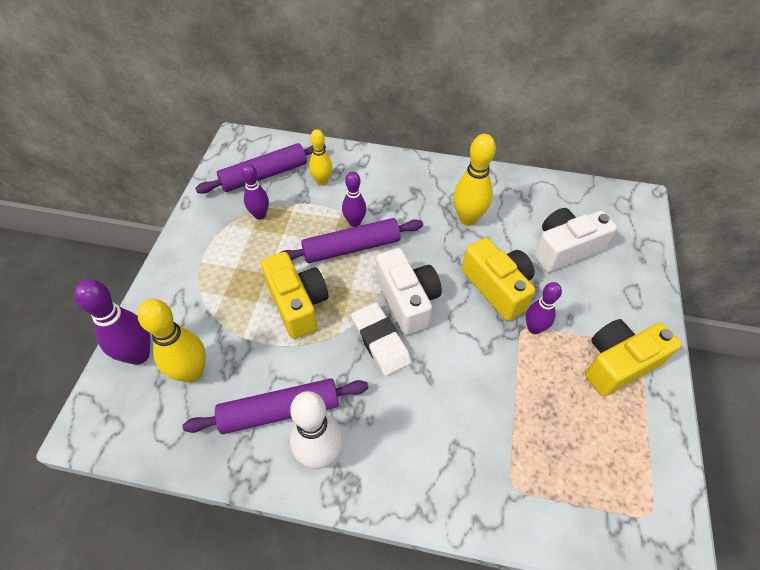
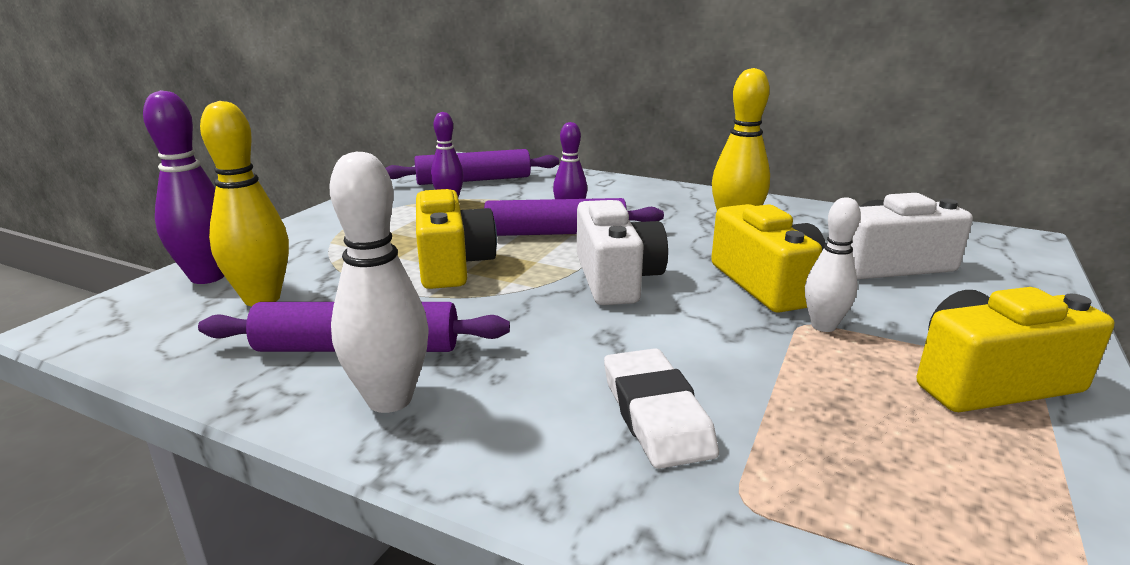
camera: 15 degrees right, 30 degrees down
yellow bowling pin [309,129,332,186] -> none
white eraser [351,302,411,376] -> white eraser moved to [604,348,719,469]
purple bowling pin [526,282,562,334] -> white bowling pin [805,197,861,332]

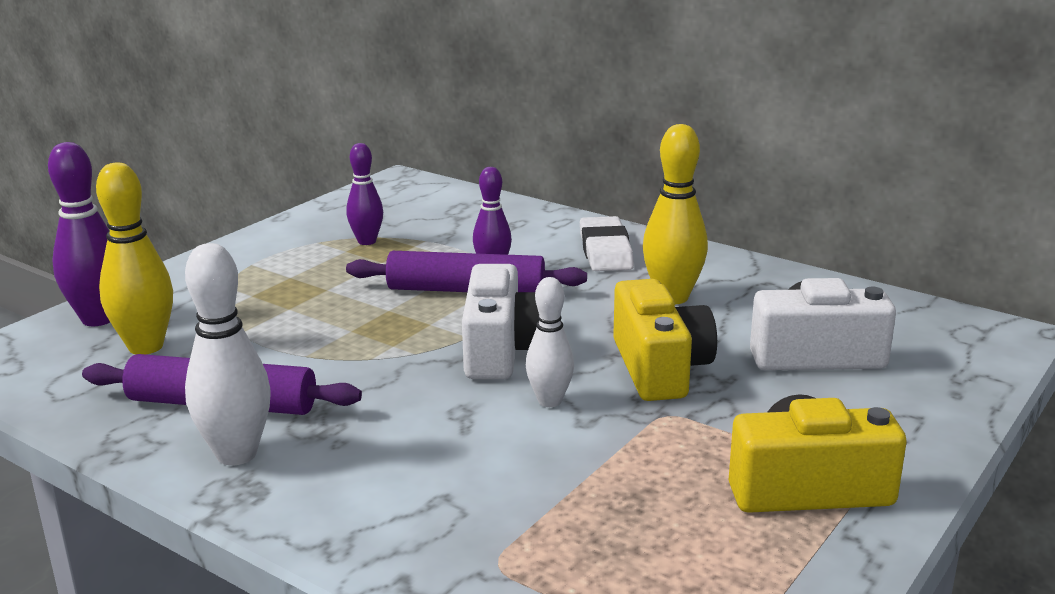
camera: 10 degrees right, 0 degrees up
purple rolling pin [385,149,559,185] -> none
yellow camera [416,189,497,289] -> none
white eraser [604,348,719,469] -> white eraser moved to [580,216,634,271]
white bowling pin [805,197,861,332] -> white bowling pin moved to [526,277,574,407]

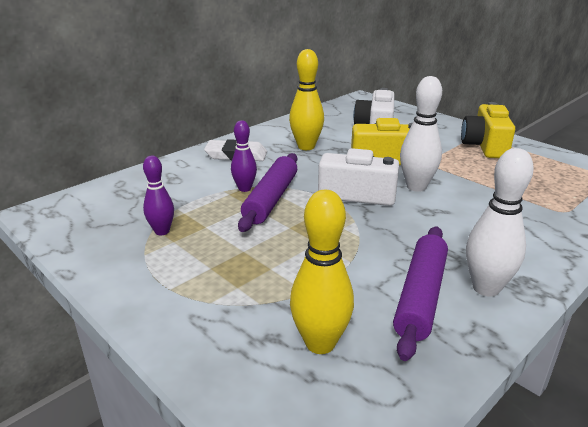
camera: 80 degrees left, 5 degrees up
purple bowling pin [48,142,110,326] -> none
white bowling pin [526,277,574,407] -> white bowling pin [400,76,442,192], size x1.56

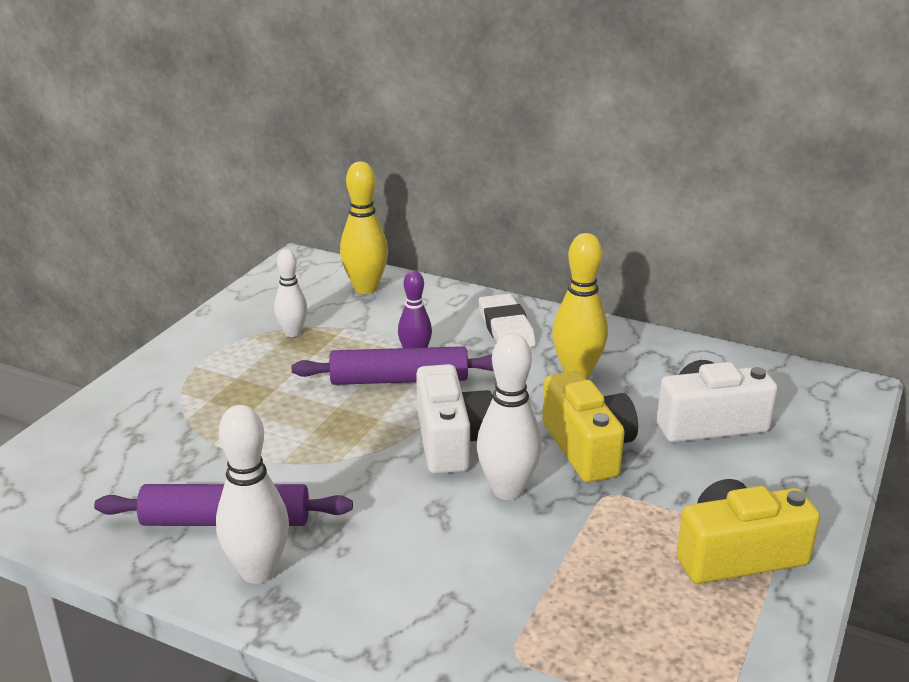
camera: 70 degrees right, 0 degrees up
purple bowling pin [143,155,174,235] -> white bowling pin [274,249,307,337]
yellow bowling pin [290,190,354,354] -> yellow bowling pin moved to [340,162,388,294]

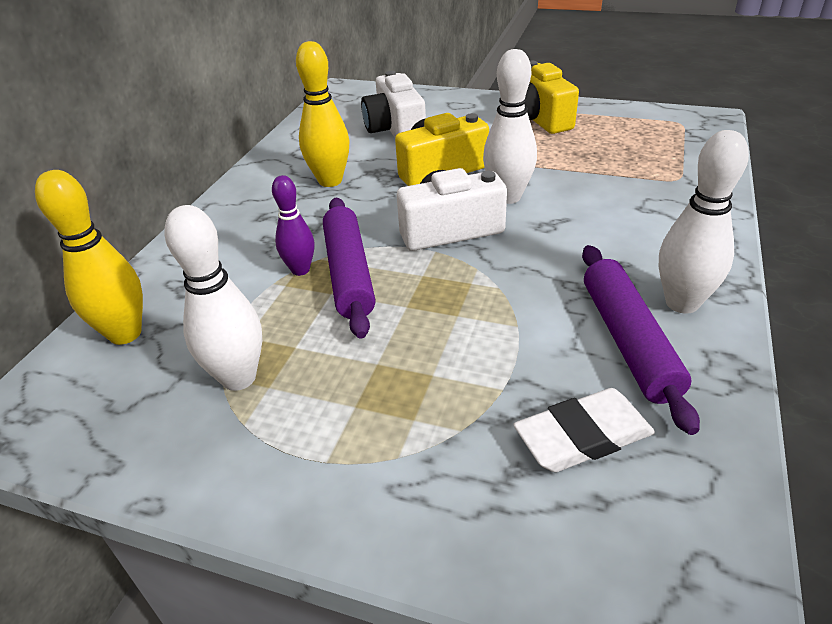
camera: 95 degrees left, 10 degrees up
white bowling pin [274,249,307,337] -> white bowling pin [165,205,262,391], size x1.56
white eraser [479,294,536,347] -> white eraser moved to [513,388,655,472]

